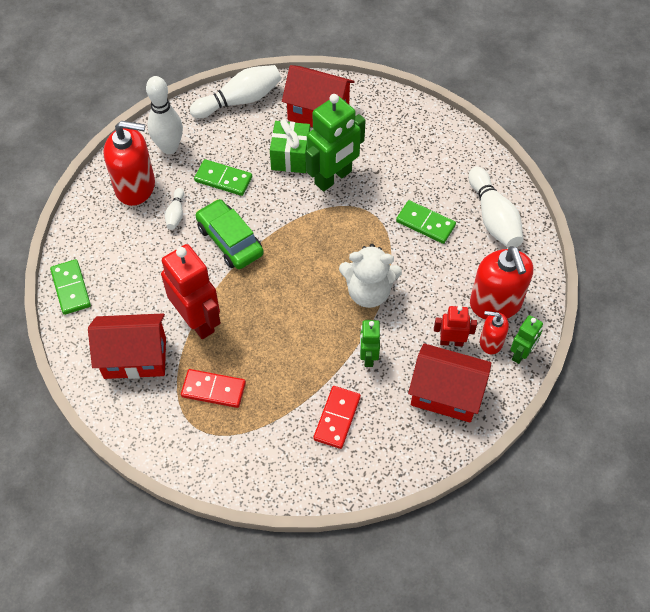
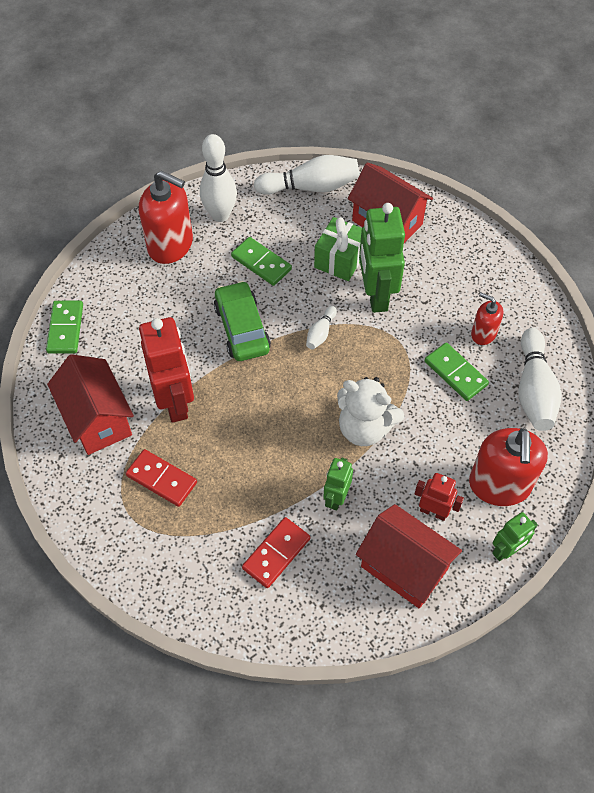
camera: 20 degrees right, 0 degrees up
red house [88,313,166,379] -> red house turned 45 degrees clockwise [47,354,134,455]
white bowling pin [165,188,184,230] -> white bowling pin moved to [306,306,337,349]
green robot [306,94,366,191] -> green robot turned 105 degrees clockwise [359,203,405,313]
red soap dispenser [480,311,509,354] -> red soap dispenser moved to [471,293,503,345]

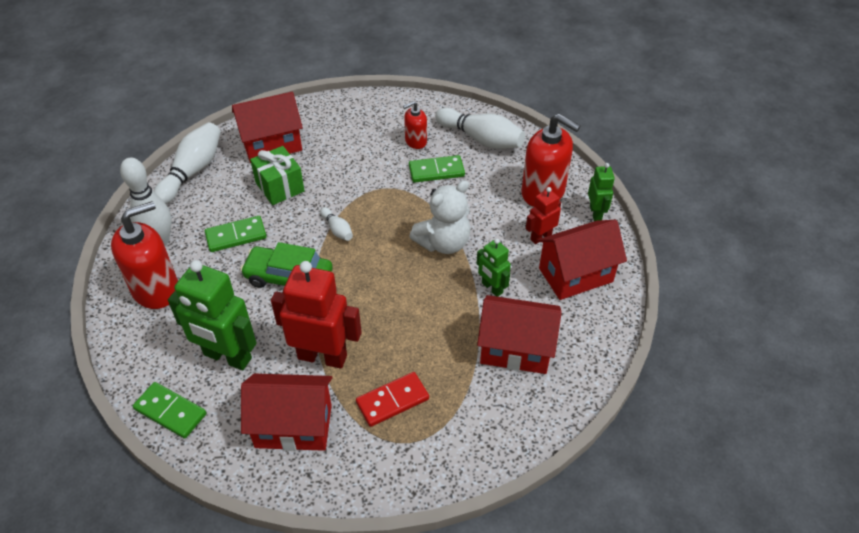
camera: 60 degrees left, 10 degrees down
red domino [242,517,310,588] -> red house [477,295,562,374]
green robot [359,203,405,313] -> green robot moved to [168,260,257,370]

